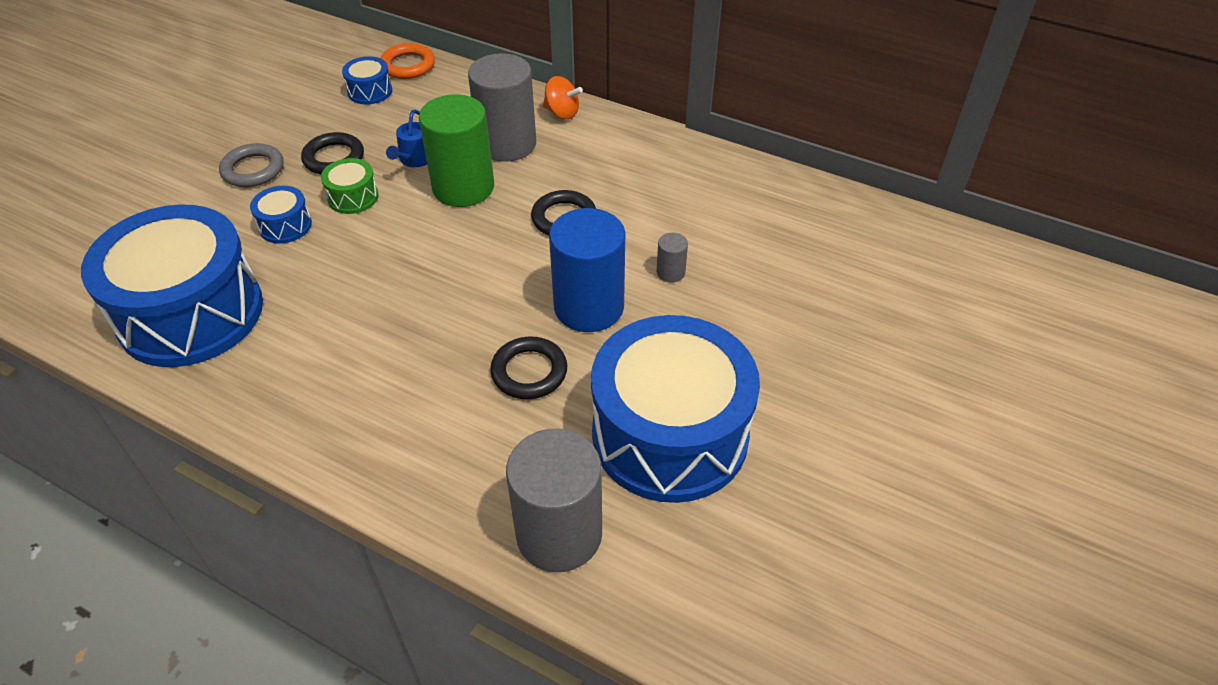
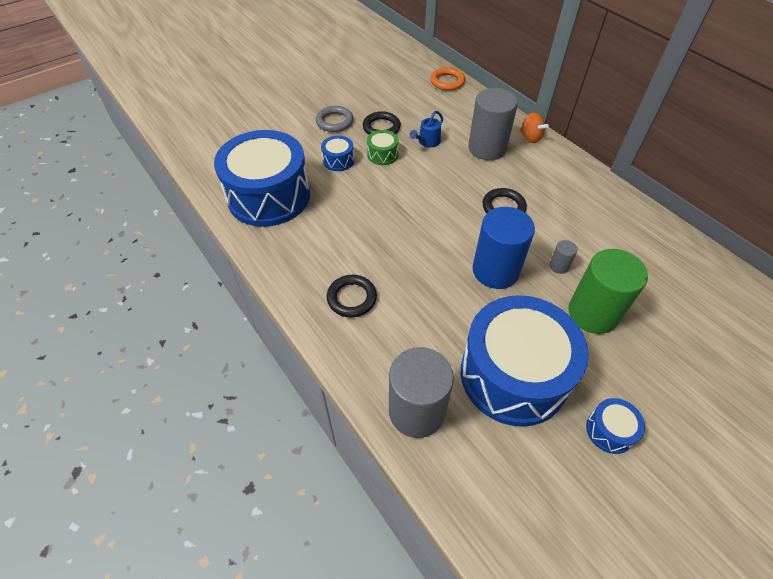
camera: 25 degrees right, 5 degrees up
blue drum [342,56,392,105] -> blue drum moved to [586,398,645,454]
green cylinder [419,94,494,207] -> green cylinder moved to [568,249,648,334]
black ring [490,337,568,399] -> black ring moved to [327,275,377,317]

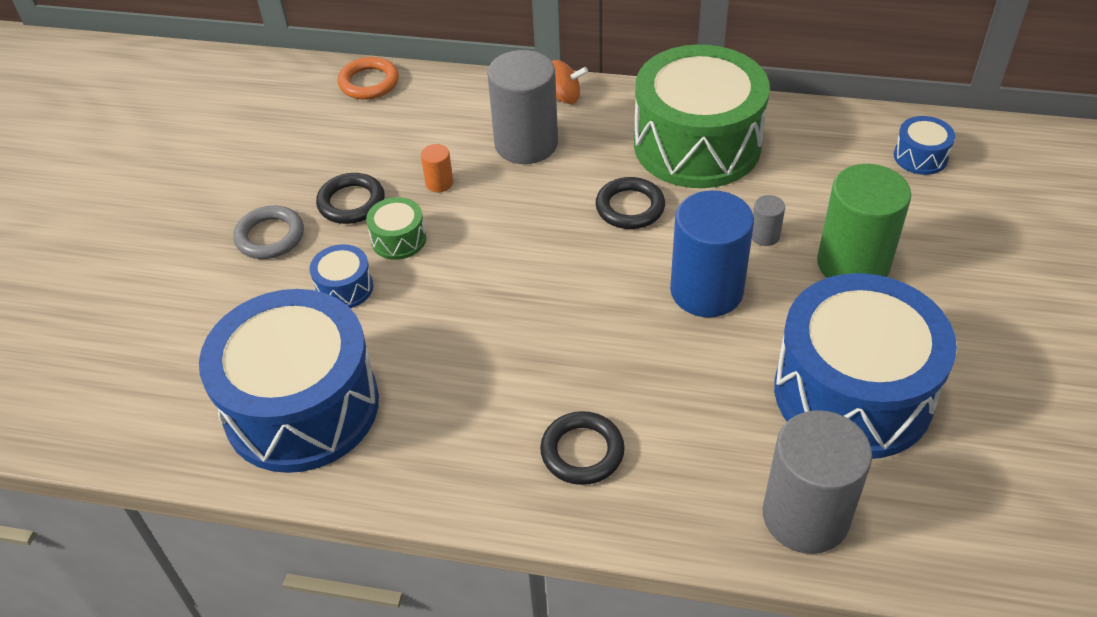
camera: 40 degrees left, 5 degrees down
blue watering can [410,111,443,148] -> orange cylinder [421,144,453,193]
blue drum [586,398,645,454] -> blue drum moved to [894,116,955,175]
none -> green drum [634,44,770,188]

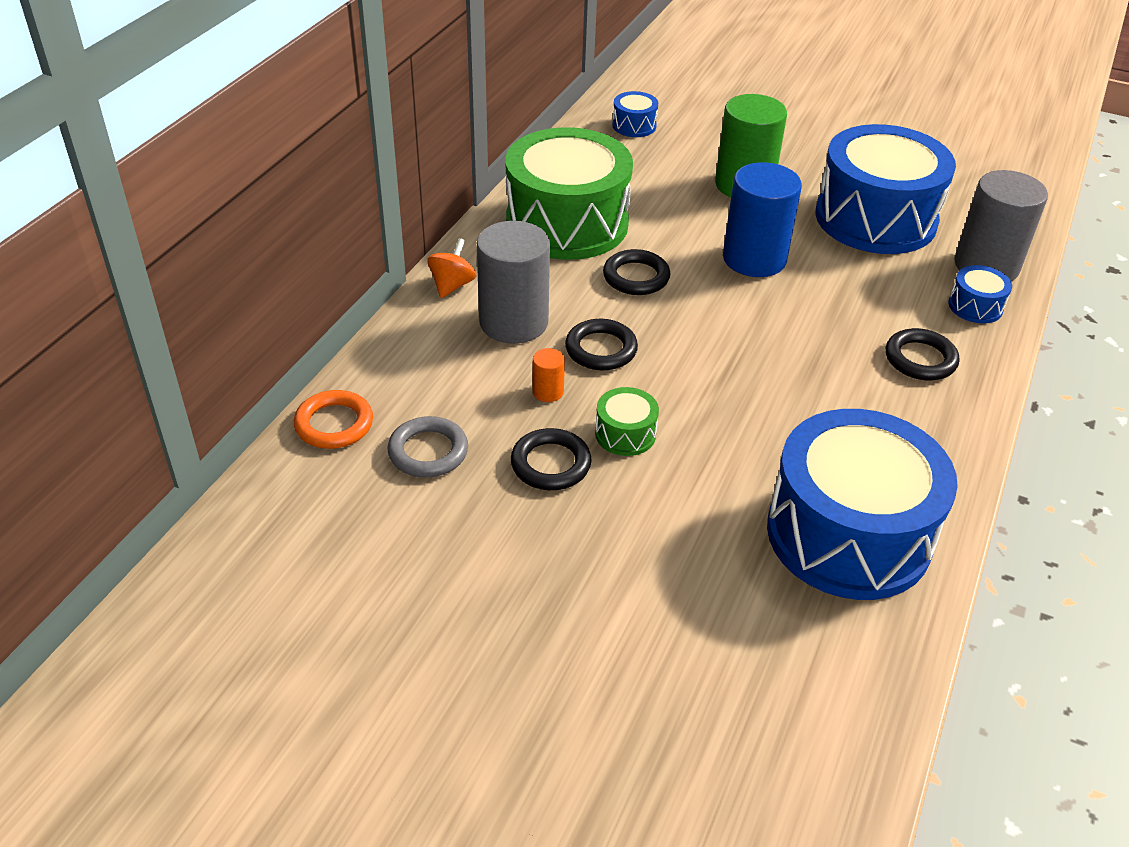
camera: 80 degrees left, 5 degrees down
grey ring [233,206,304,259] -> grey ring moved to [388,416,468,478]
blue drum [310,244,373,308] -> blue drum moved to [948,265,1012,323]
grey cylinder [752,195,785,246] -> none
none -> black ring [565,319,638,370]

